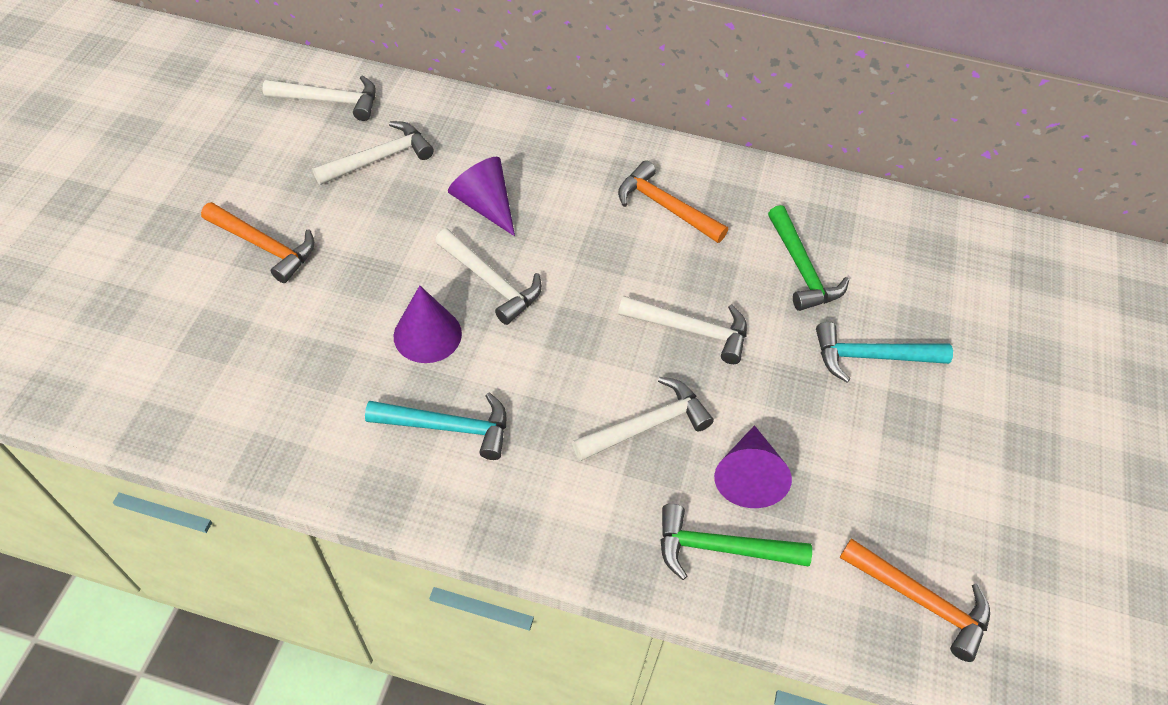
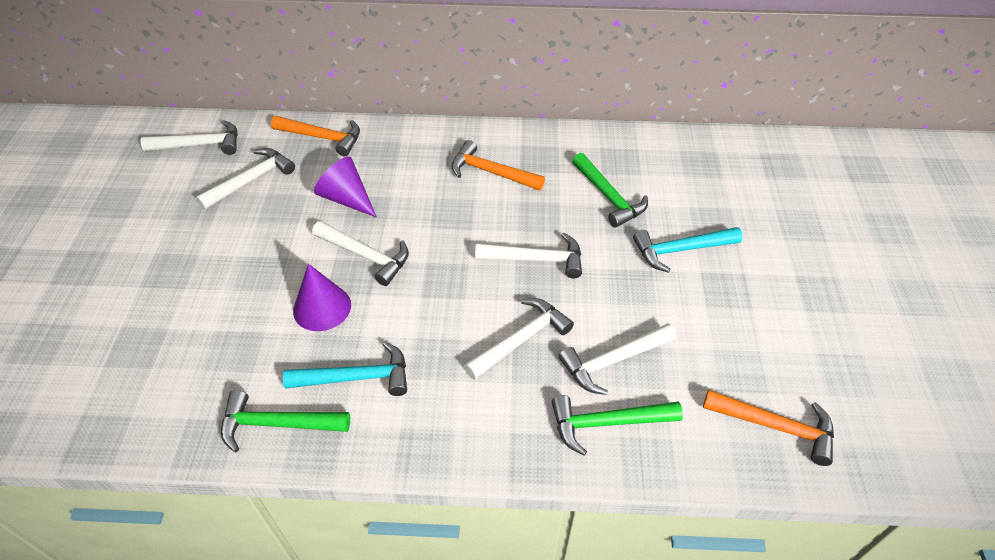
camera: 10 degrees left, 5 degrees down
orange hammer [201,202,314,283] -> orange hammer moved to [271,116,360,156]
purple cone [714,425,792,508] -> white hammer [558,323,676,395]
none -> green hammer [221,390,350,452]

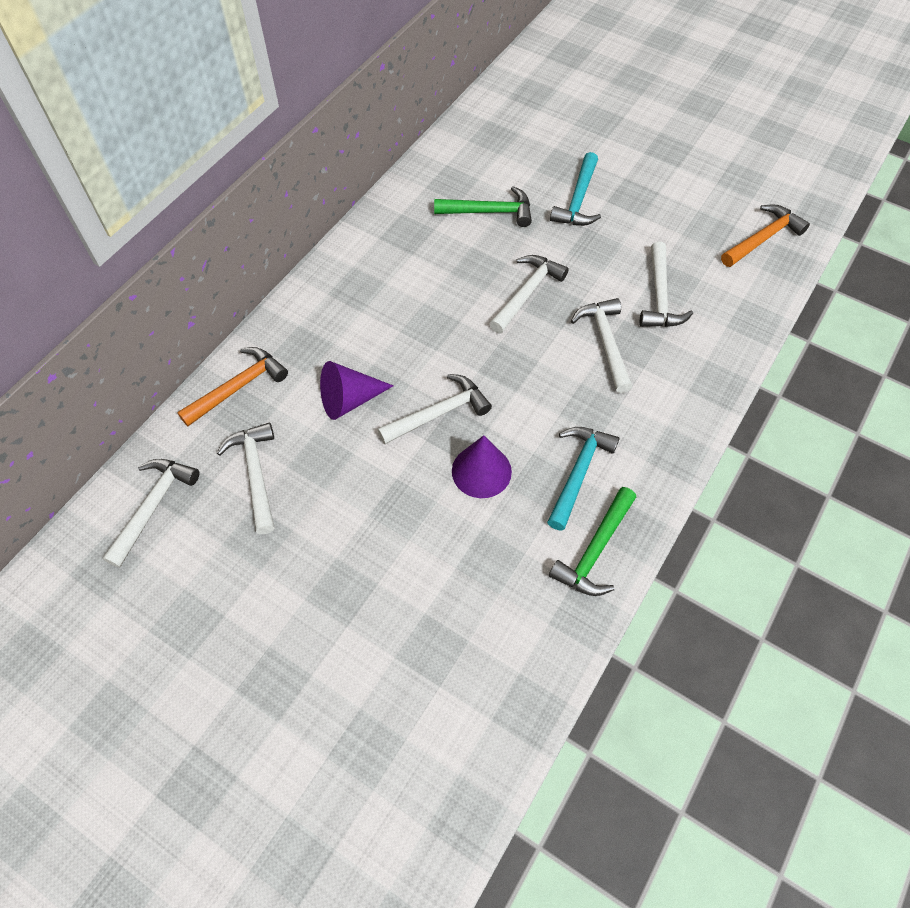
camera: 60 degrees left, 10 degrees up
orange hammer [452,140,545,191] -> none
green hammer [551,395,683,456] -> none

